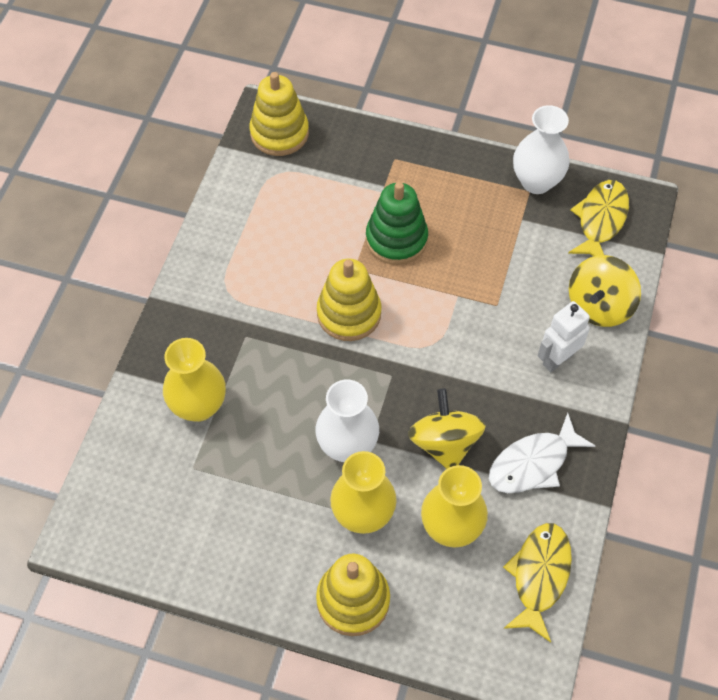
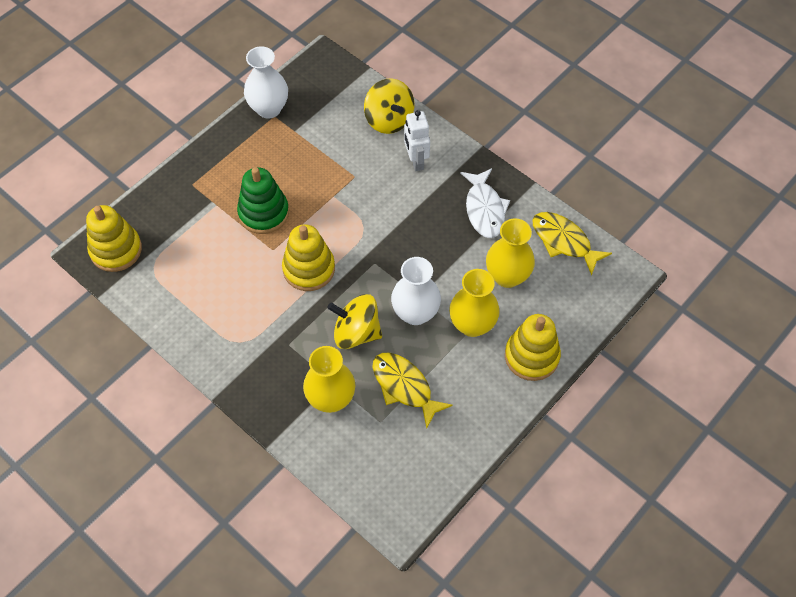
camera: 65 degrees left, 0 degrees up
yellow spinning top [408,388,486,469] -> yellow spinning top moved to [327,294,382,349]
yellow fish [568,180,629,257] -> yellow fish moved to [372,353,453,429]

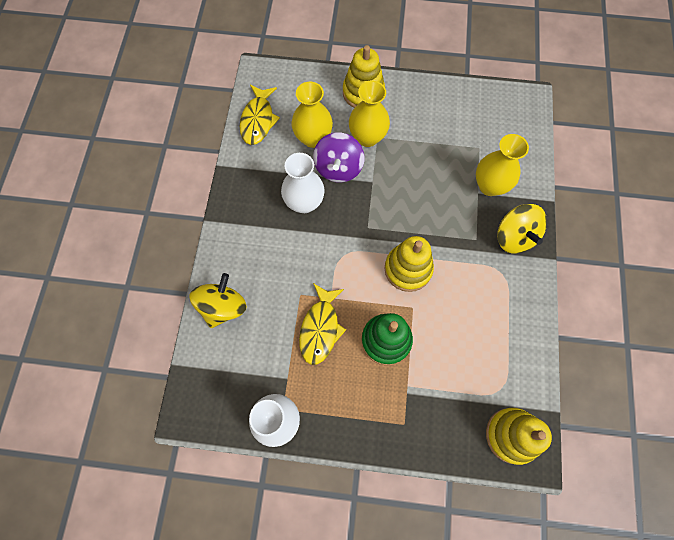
camera: 125 degrees left, 10 degrees up
yellow spinning top [327,294,382,349] -> yellow spinning top moved to [497,204,547,254]
yellow fish [372,353,453,429] -> yellow fish moved to [299,283,346,365]
white vase [391,257,441,325] -> white vase moved to [281,153,325,213]
white robot [404,110,430,171] -> none
white fish [460,168,510,238] -> none
none -> purple spinning top [313,133,364,182]

